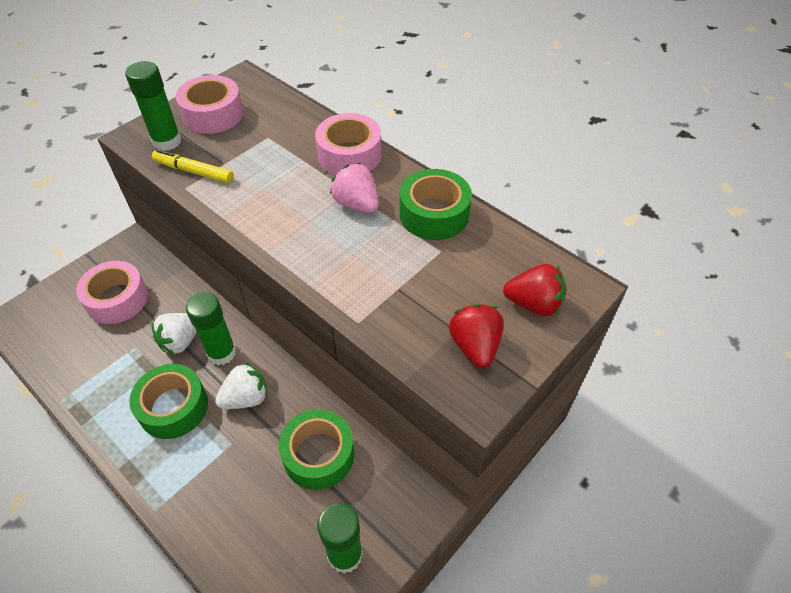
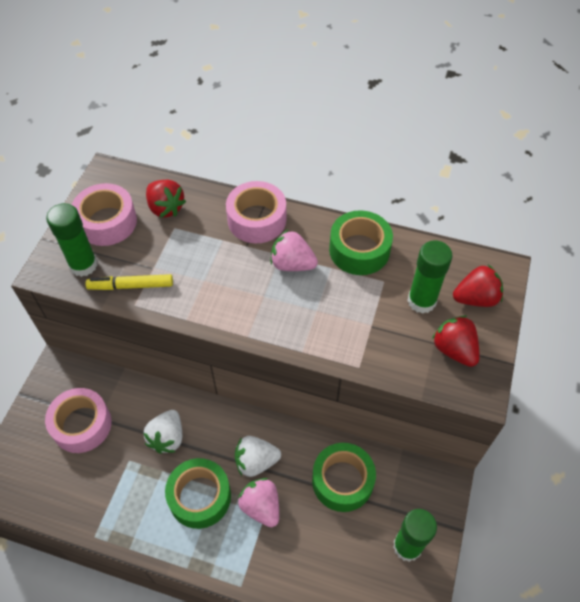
camera: 25 degrees left, 5 degrees up
green glue stick [186,292,236,365] -> green glue stick moved to [407,240,453,314]
white strawberry [215,362,268,409] -> white strawberry turned 135 degrees counterclockwise [235,436,281,477]
none -> red strawberry [146,180,186,218]
none -> pink strawberry [238,478,279,527]

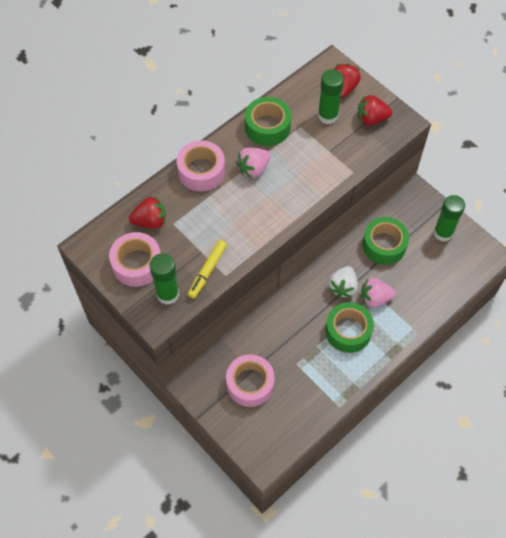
camera: 60 degrees left, 5 degrees up
white strawberry [143,410,182,454] -> none

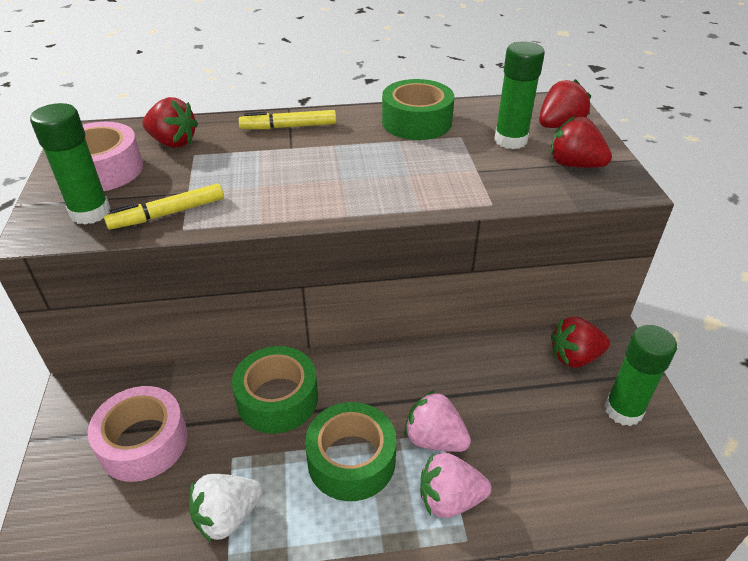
camera: 35 degrees right, 20 degrees down
pink tape [177,140,225,191] -> yellow marker [239,110,336,129]
pink strawberry [236,147,271,178] -> pink strawberry moved to [420,453,492,518]
white strawberry [329,266,358,298] -> white strawberry moved to [189,474,263,542]
green tape [362,217,409,265] -> green tape moved to [232,346,318,433]
none -> red strawberry [551,317,610,368]

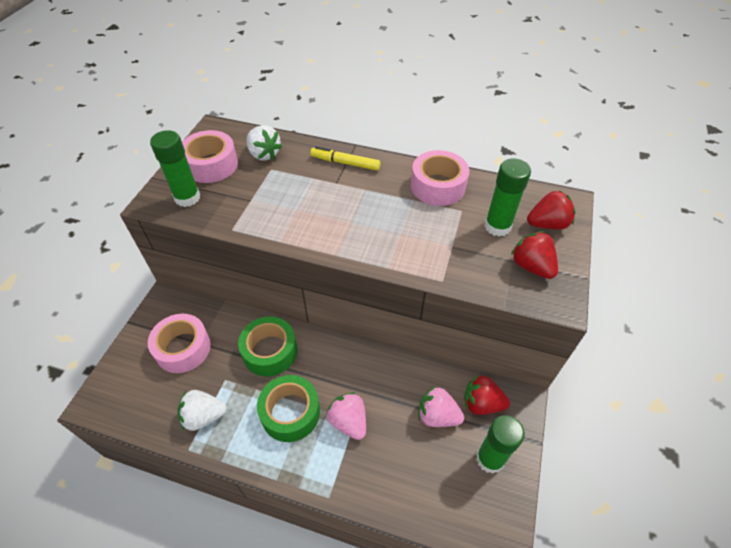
camera: 25 degrees right, 10 degrees up
yellow marker [104,183,224,230] -> none
red strawberry [142,97,198,148] -> white strawberry [247,125,282,160]
green tape [382,79,454,140] -> pink tape [411,150,469,206]
pink strawberry [420,453,492,518] -> pink strawberry moved to [418,386,464,427]

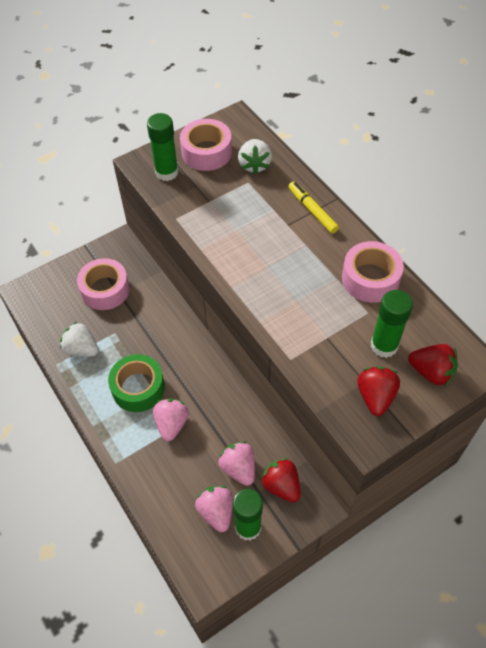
camera: 40 degrees right, 5 degrees up
green tape [238,316,297,377] -> none
none -> pink strawberry [195,486,233,532]

